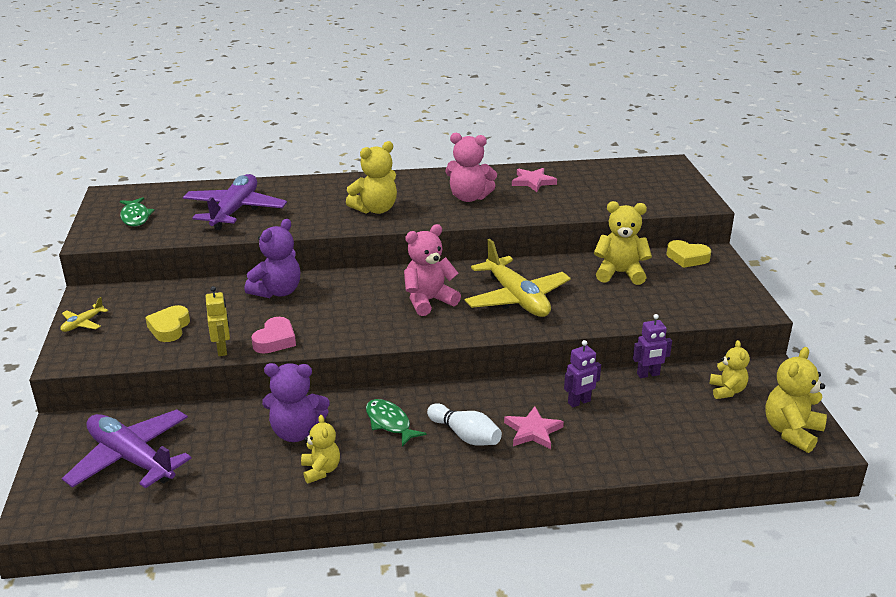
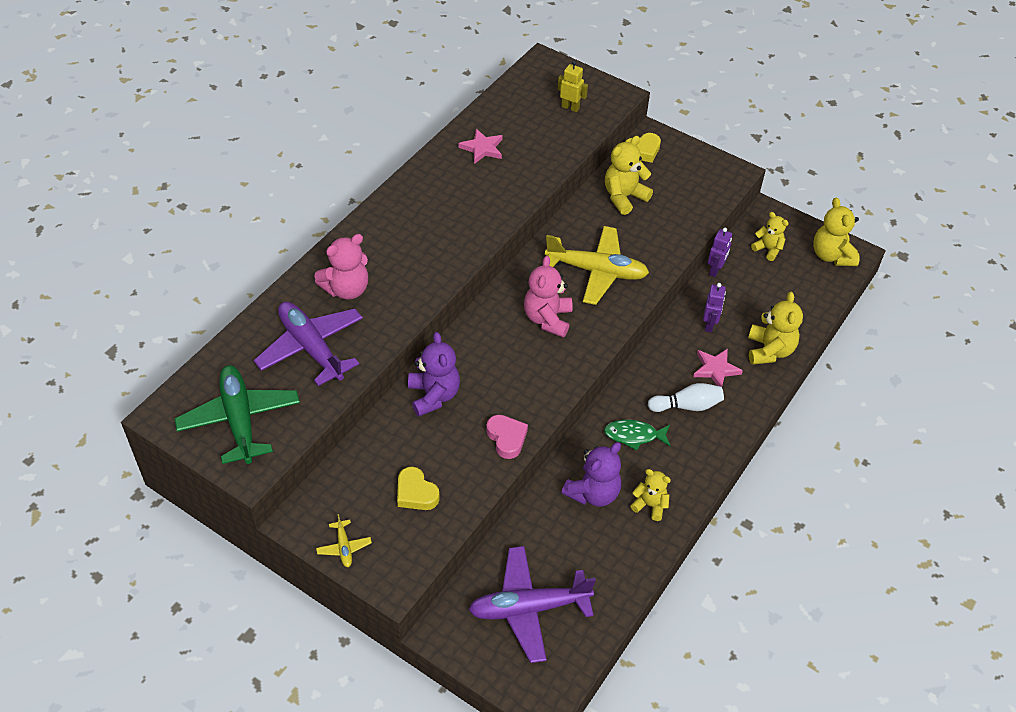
camera: 50 degrees left, 20 degrees up
green fish [120,197,155,226] -> green plane [174,365,300,464]
yellow robot [206,286,230,356] -> yellow robot moved to [558,61,588,112]
yellow teddy bear [346,141,397,214] -> yellow teddy bear moved to [748,292,803,365]
pink teddy bear [445,133,497,202] -> pink teddy bear moved to [315,234,368,300]

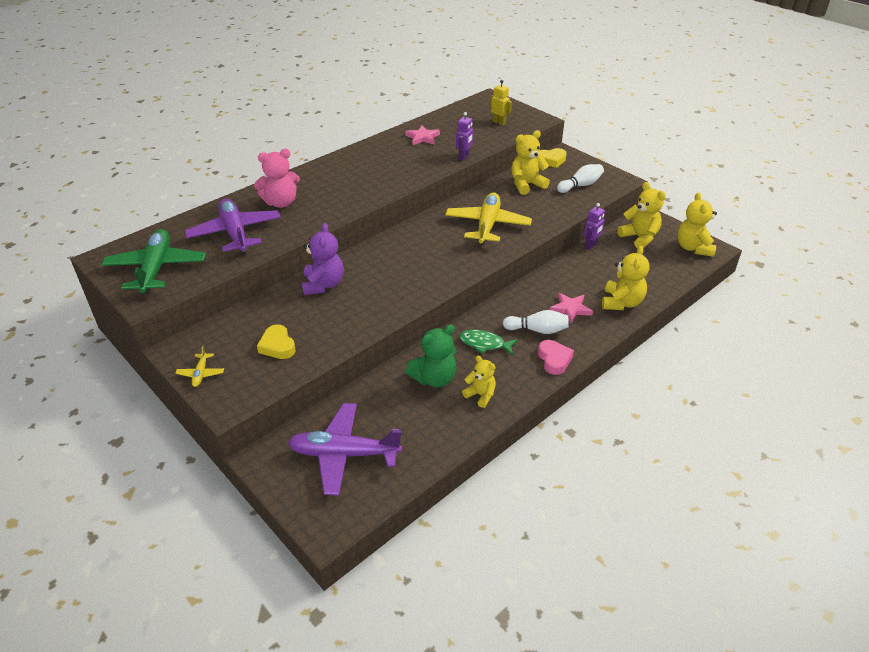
camera: 15 degrees right, 10 degrees down
pink heart [486,415,528,459] -> pink heart moved to [538,340,574,375]
pink teddy bear [524,256,573,338] -> none
yellow plane [545,226,649,305] -> yellow plane turned 105 degrees counterclockwise [445,193,532,245]
purple teddy bear [561,442,621,507] -> green teddy bear [406,324,457,388]
purple robot [703,283,726,332] -> purple robot moved to [456,112,473,161]
yellow teddy bear [751,212,789,261] -> yellow teddy bear [617,182,666,249], size x1.57
none -> white bowling pin [557,164,604,193]

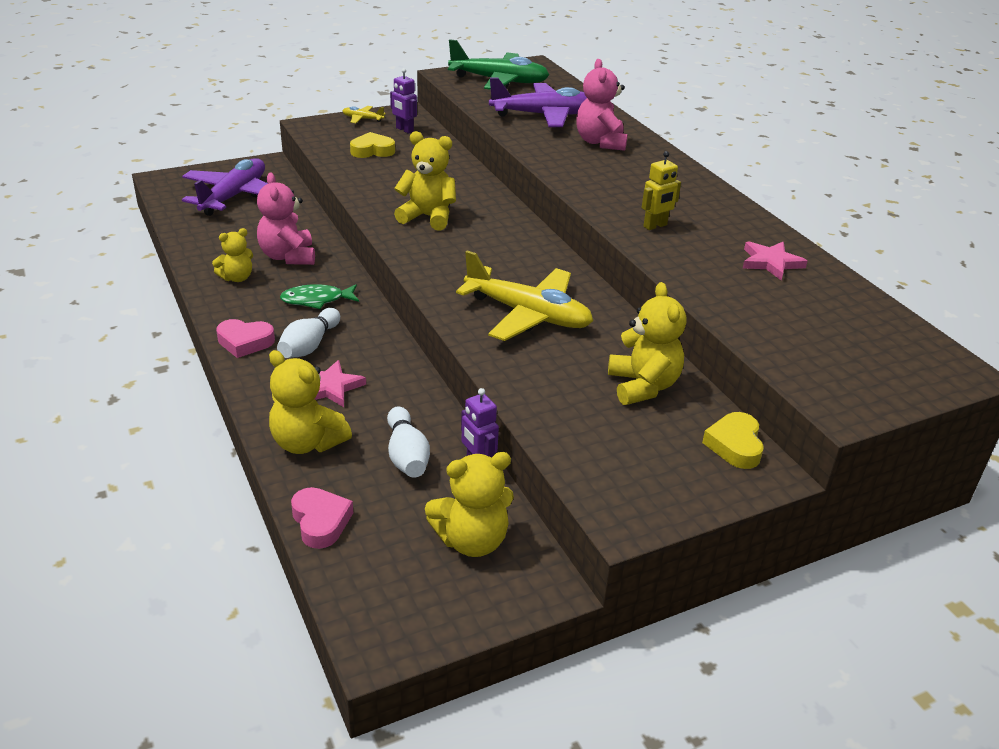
camera: 105 degrees right, 5 degrees down
purple teddy bear [302,223,344,295] -> none
green teddy bear [406,324,457,388] -> pink teddy bear [257,173,315,265]
purple robot [456,112,473,161] -> purple robot moved to [390,68,417,134]
green fish [460,330,518,355] -> green fish turned 135 degrees counterclockwise [280,284,359,309]
yellow robot [490,80,512,126] -> yellow robot moved to [642,151,681,230]
white bowling pin [557,164,604,193] -> white bowling pin moved to [387,407,430,478]
yellow teddy bear [677,192,717,257] -> yellow teddy bear moved to [394,131,456,231]
none -> pink heart [291,487,353,549]

